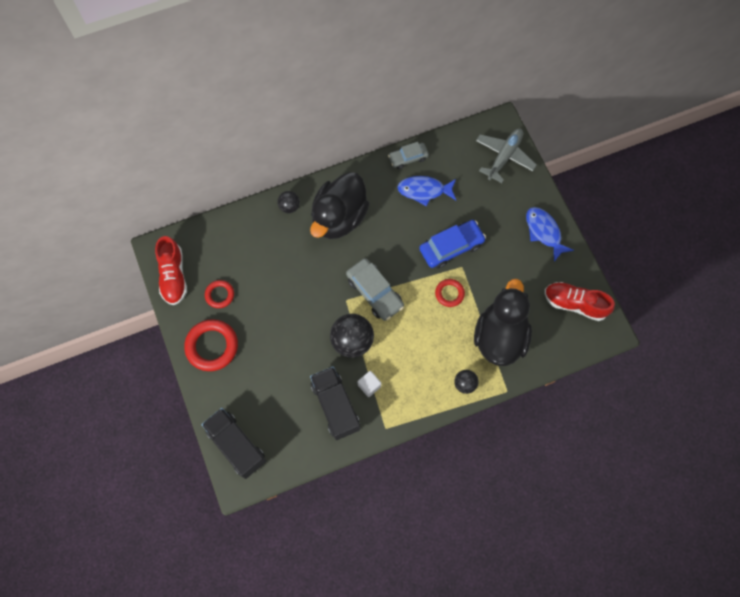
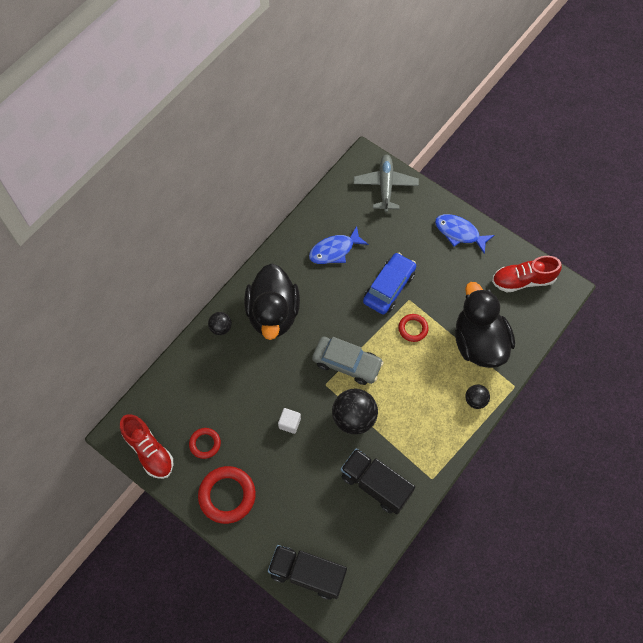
camera: 30 degrees left, 5 degrees down
white cube [358,371,381,397] -> white cube moved to [278,408,301,434]
grey car [388,142,429,169] -> none

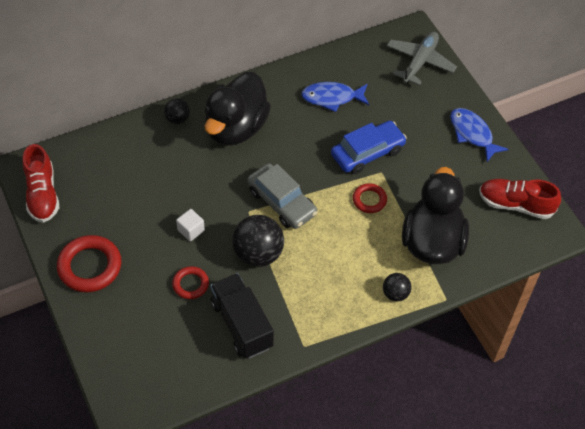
camera: 25 degrees right, 10 degrees down
red ring [189,428,221,459] -> red ring moved to [172,266,209,299]
black truck [268,545,347,600] -> none

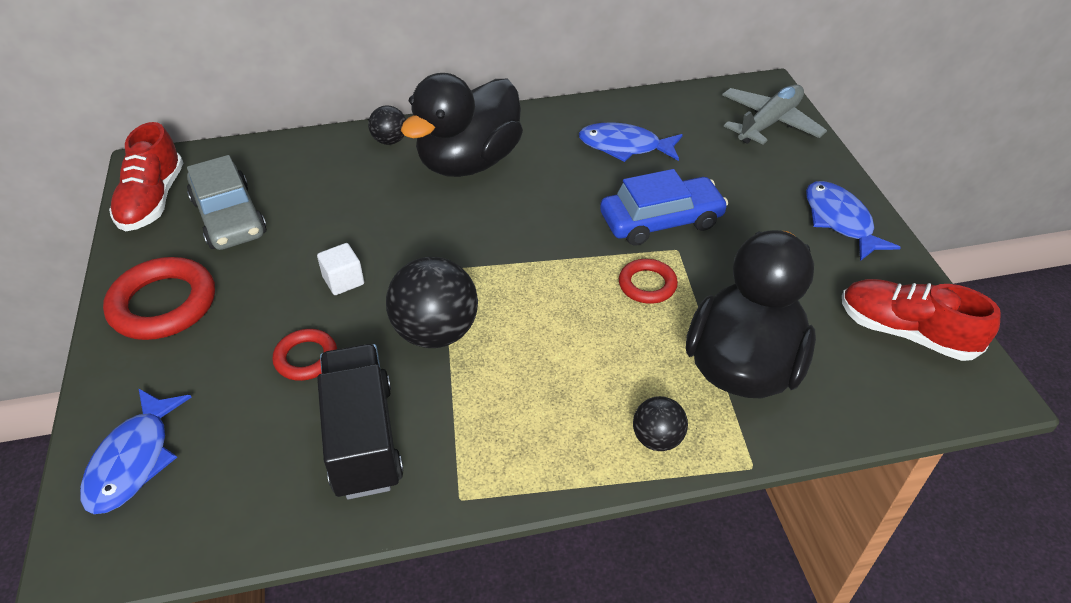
camera: 15 degrees right, 10 degrees down
grey car [247,163,317,229] -> grey car moved to [187,155,267,250]
none -> blue fish [80,388,191,514]

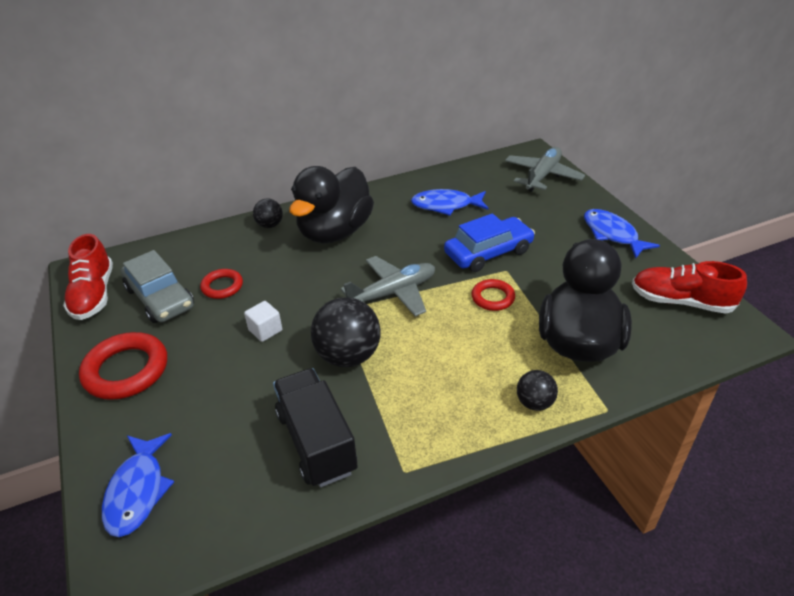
camera: 10 degrees left, 5 degrees down
red ring [272,329,337,381] -> red ring moved to [200,269,243,299]
none -> grey plane [340,256,435,317]

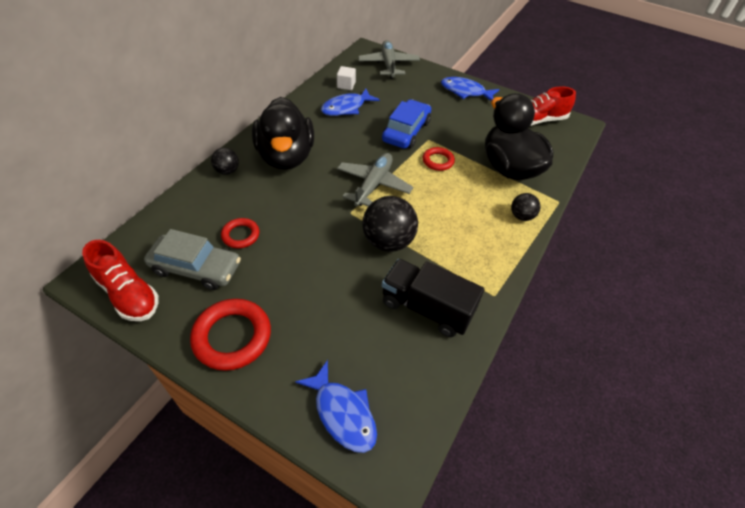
camera: 40 degrees left, 10 degrees up
white cube [244,301,282,342] -> white cube moved to [337,66,356,90]

